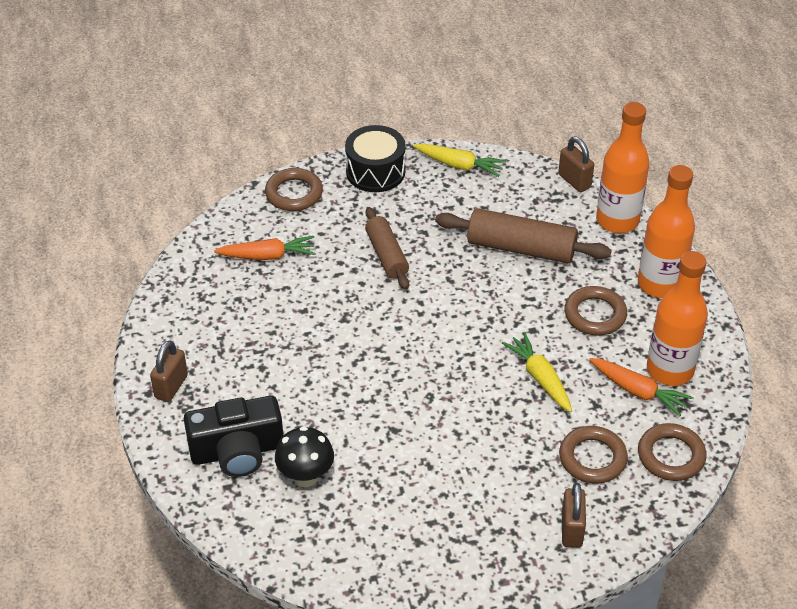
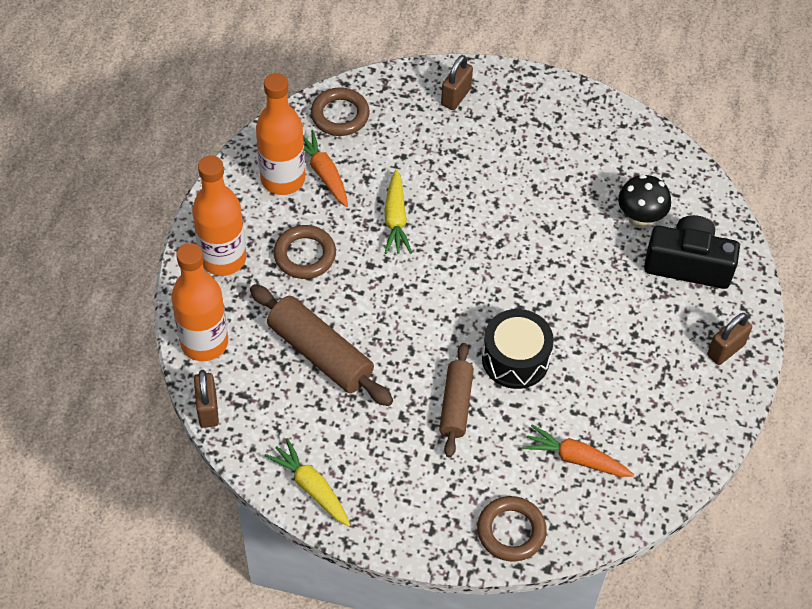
camera: 155 degrees left, 10 degrees up
black drum [345,125,406,192] -> black drum moved to [482,309,554,389]
brown ring [559,426,628,484] -> none

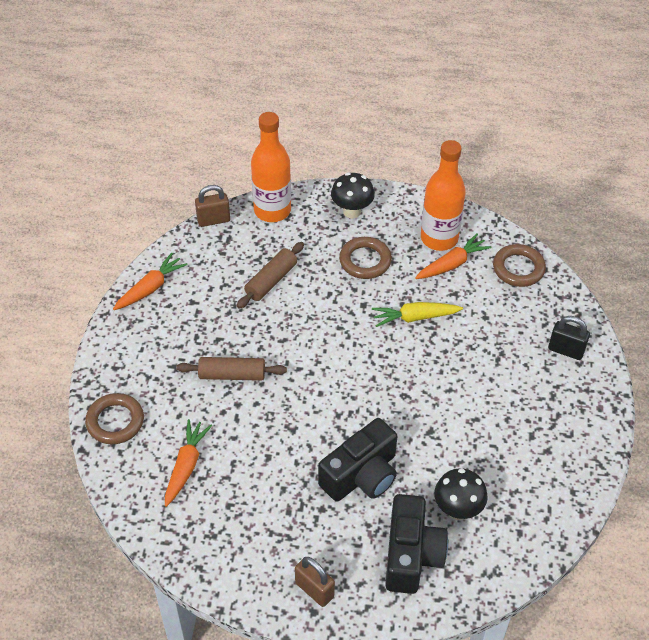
camera: 85 degrees right, 5 degrees down
orange bottle [192,156,246,276] -> black mushroom [331,172,375,218]
brown rolling pin [250,284,393,406] -> brown rolling pin [237,242,304,309], size x0.65
yellow carrot [265,438,350,527] -> orange carrot [113,253,187,310]
brown padlock [441,55,473,110] -> black padlock [548,316,590,360]
black drum [482,309,554,389] -> none
none -> black camera [318,418,398,502]

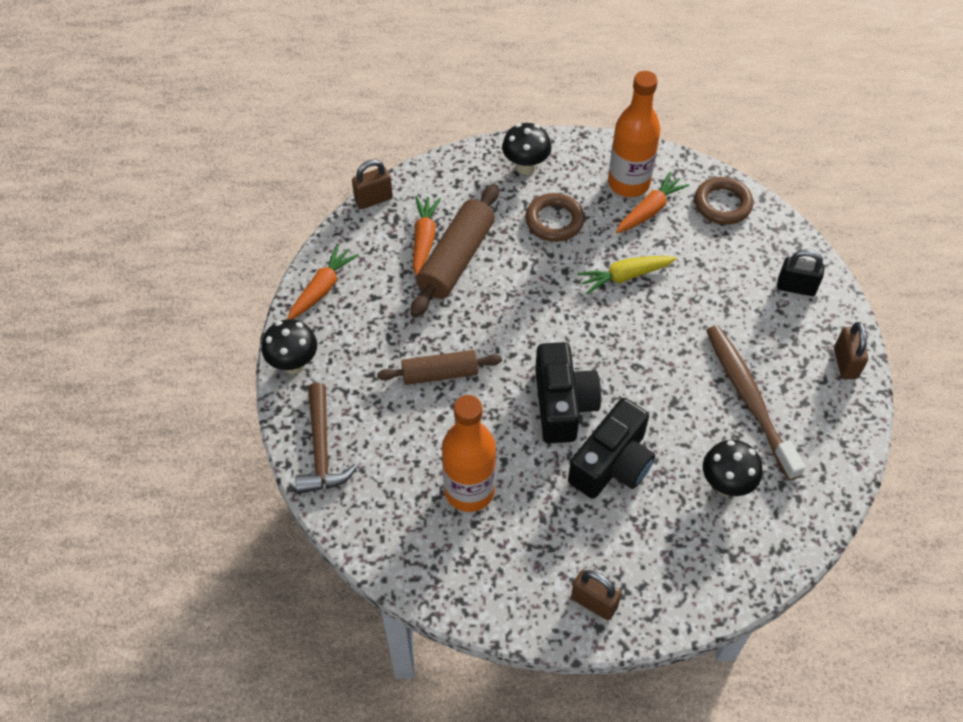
camera: 10 degrees left, 5 degrees up
brown ring [85,393,144,444] -> brown hammer [295,383,357,494]
orange carrot [165,419,212,507] -> orange carrot moved to [413,196,441,276]
brown rolling pin [237,242,304,309] -> brown rolling pin [411,184,499,318], size x1.53
orange bottle [251,112,291,222] -> orange bottle moved to [442,395,496,512]
black camera [385,494,448,594] -> black camera moved to [535,342,601,443]
none -> black mushroom [261,319,317,374]
none -> brown toothbrush [706,325,805,480]
none -> brown padlock [834,322,868,379]

